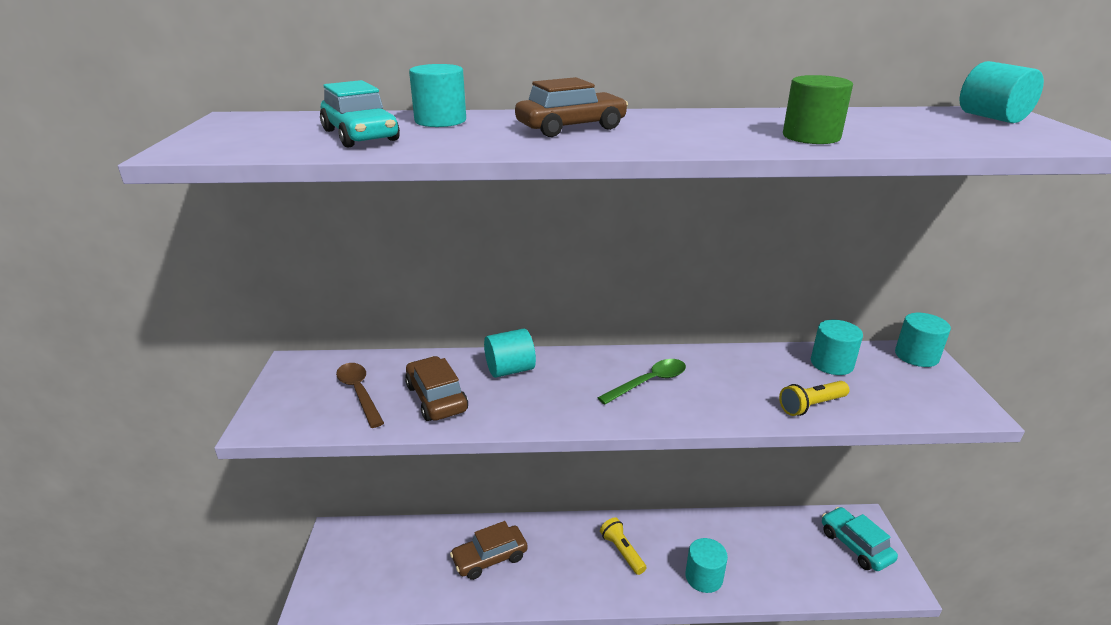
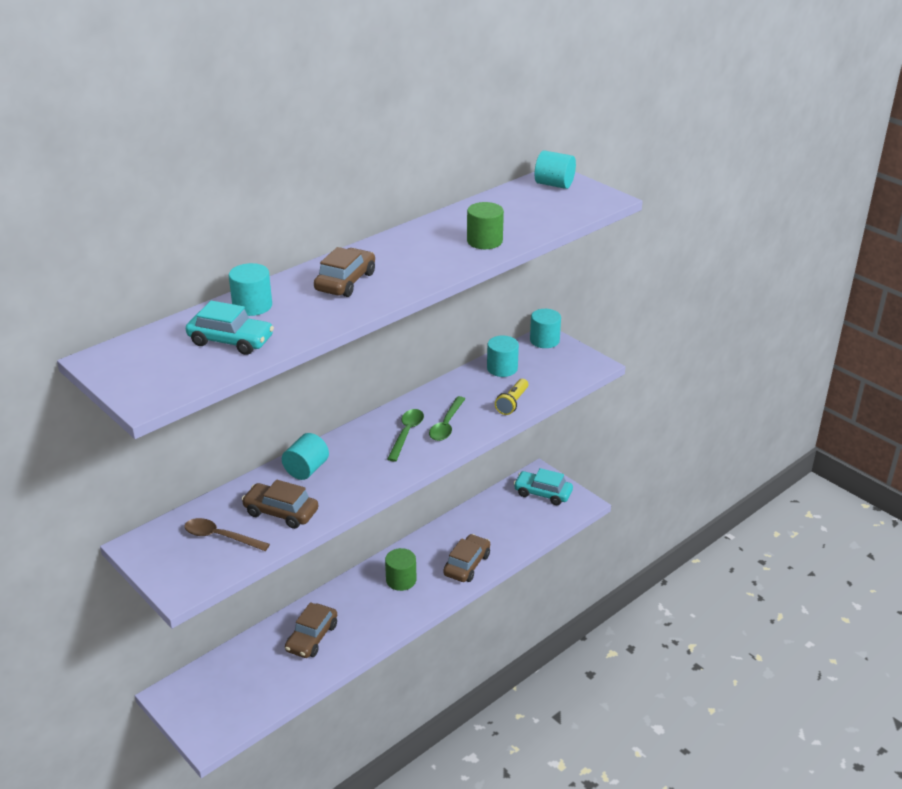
camera: 40 degrees left, 5 degrees up
yellow flashlight [600,517,646,575] -> green cylinder [385,548,417,591]
turquoise cylinder [685,538,728,593] -> brown car [443,534,490,582]
none -> green spoon [429,396,465,441]

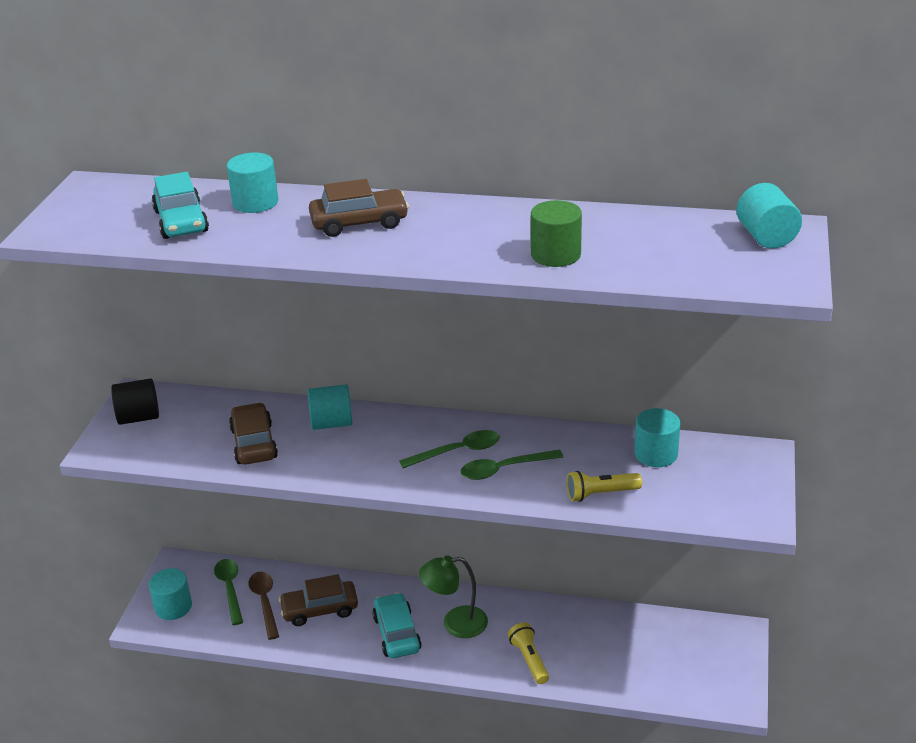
camera: 55 degrees right, 0 degrees up
brown spoon [184,518,270,551] -> brown spoon moved to [248,572,279,640]
green cylinder [385,548,417,591] -> green lamp [419,556,488,638]
brown car [443,534,490,582] -> yellow flashlight [508,622,549,684]
turquoise car [513,468,573,505] -> turquoise car moved to [372,593,422,658]
turquoise cylinder [530,309,561,348] -> turquoise cylinder moved to [149,568,192,620]
none -> black cylinder [111,378,159,425]
none -> green spoon [214,559,243,625]

